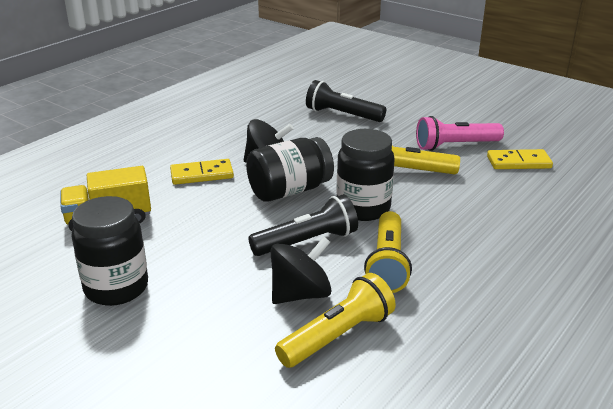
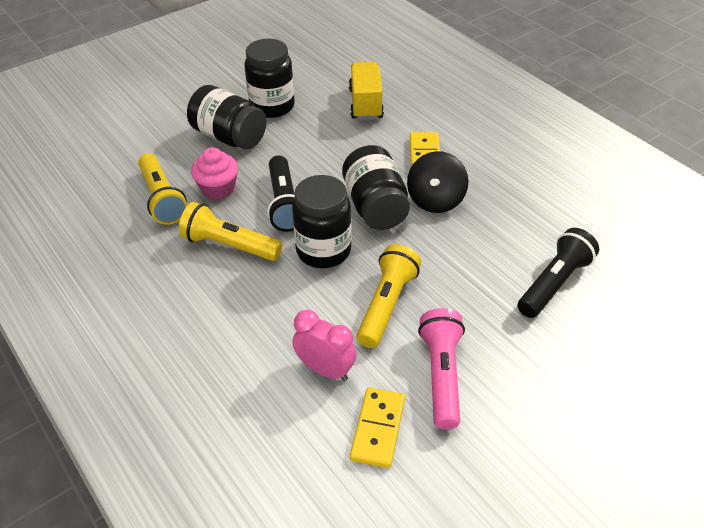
camera: 105 degrees right, 15 degrees up
black spinning top [271,237,332,304] -> pink cupcake [191,147,238,200]
none -> black jar [187,85,267,149]
none -> pink clock [292,310,357,381]

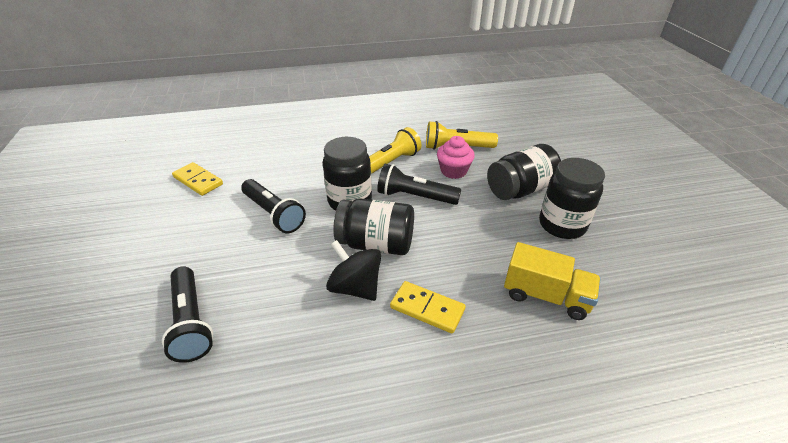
camera: 115 degrees right, 5 degrees down
pink clock [292,310,357,381] -> none
yellow flashlight [356,244,421,348] -> black flashlight [241,179,306,233]
pink flashlight [418,308,465,430] -> none

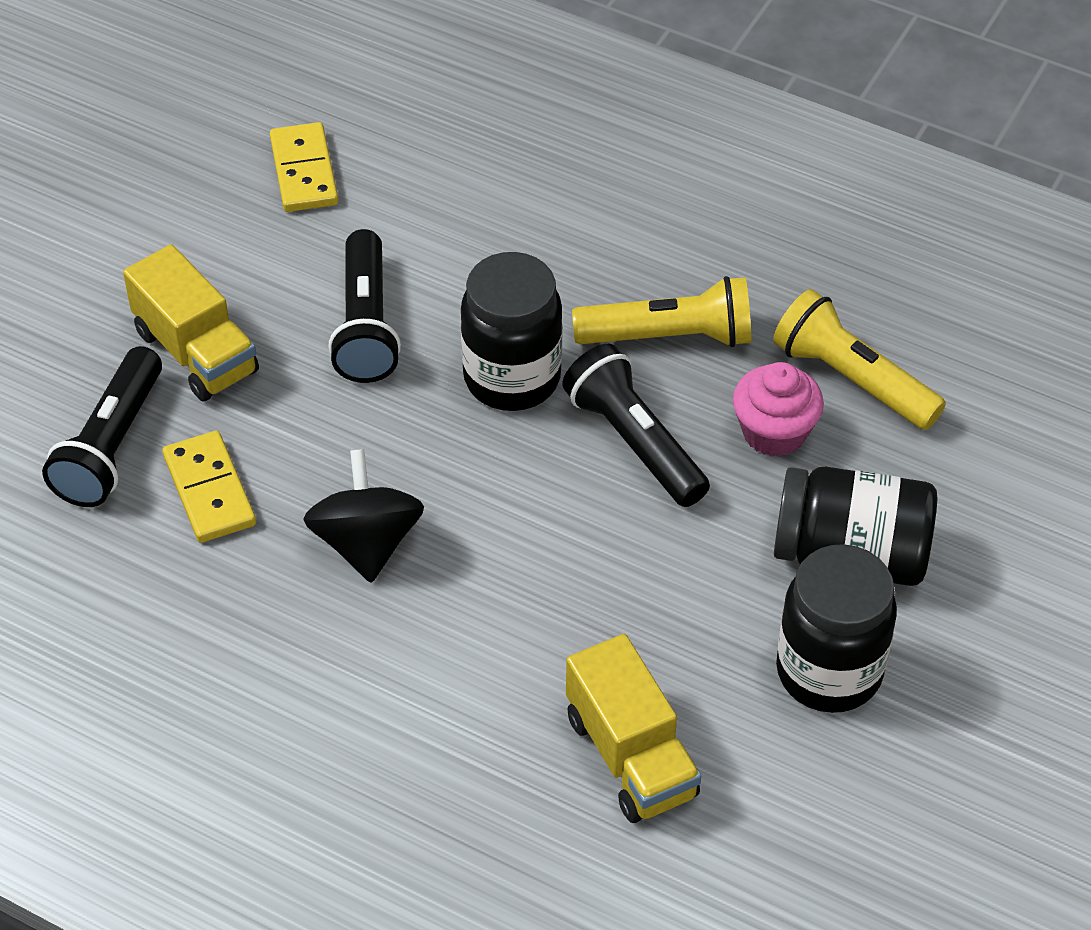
camera: 40 degrees right, 10 degrees up
black jar [333,198,414,255] -> none
yellow domino [390,281,466,333] -> yellow domino moved to [162,431,256,543]
none -> yellow truck [123,244,259,401]

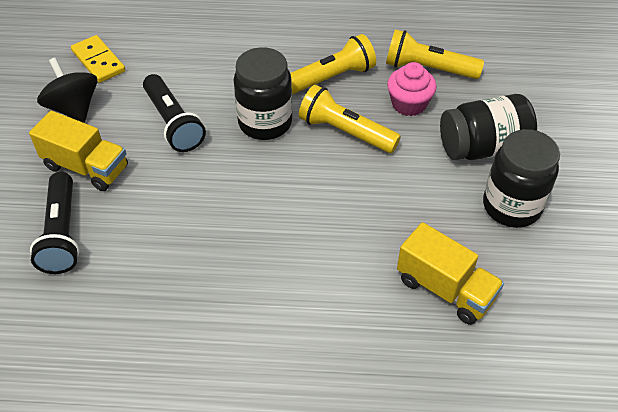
camera: 25 degrees left, 0 degrees up
yellow domino [162,431,256,543] -> none
black spinning top [303,449,424,583] -> black spinning top moved to [37,58,97,123]
black flashlight [562,344,710,507] -> yellow flashlight [299,85,401,153]

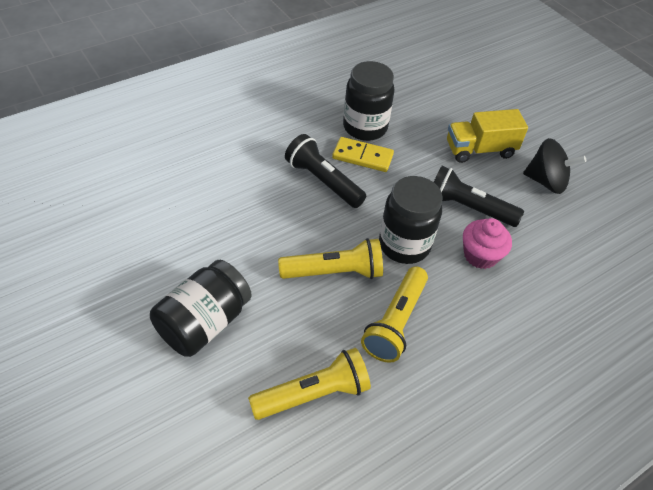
camera: 140 degrees right, 0 degrees up
black flashlight [30,172,80,274] -> black flashlight moved to [285,134,366,208]
yellow domino [71,35,125,83] -> yellow domino moved to [332,137,394,172]
pink cupcake [387,62,436,116] -> pink cupcake moved to [463,218,512,269]
yellow truck [397,222,504,325] -> none
black jar [483,129,560,228] -> black jar moved to [343,61,395,141]

